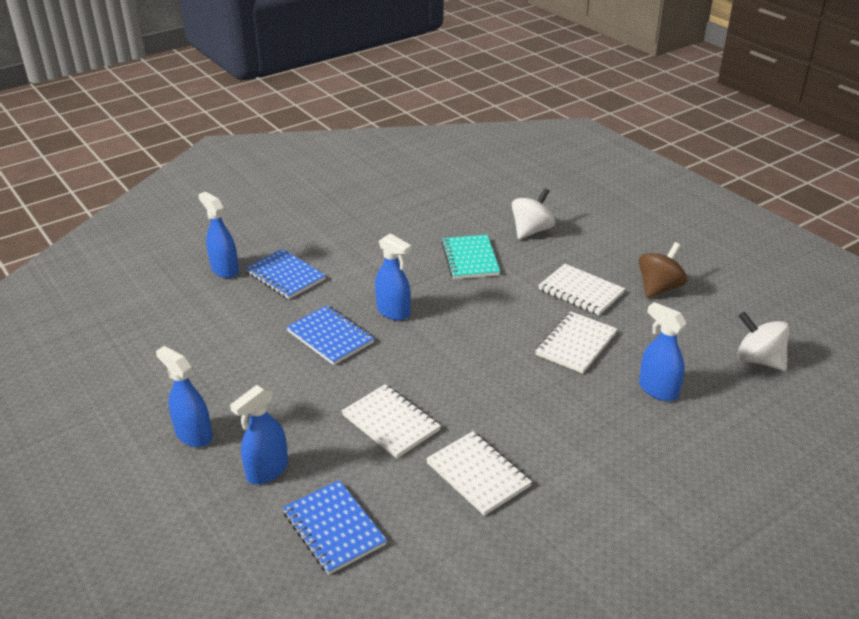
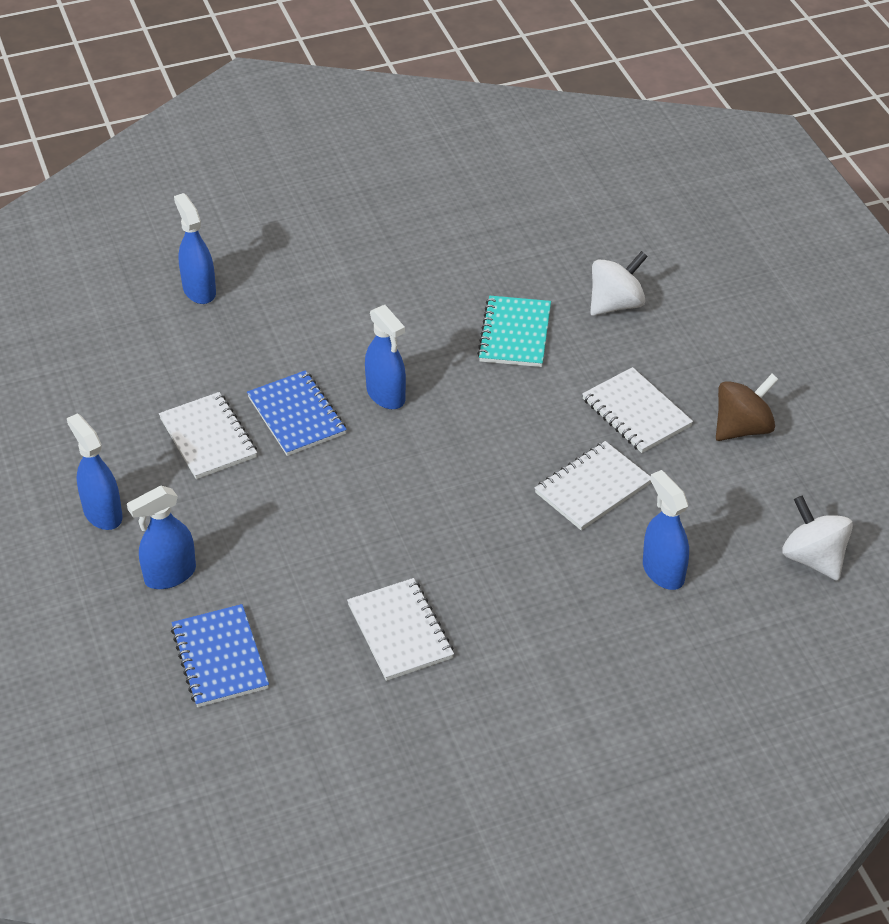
camera: 15 degrees right, 10 degrees up
blue notebook [245,249,326,299] -> none
white notebook [342,384,441,458] -> white notebook moved to [159,392,257,479]

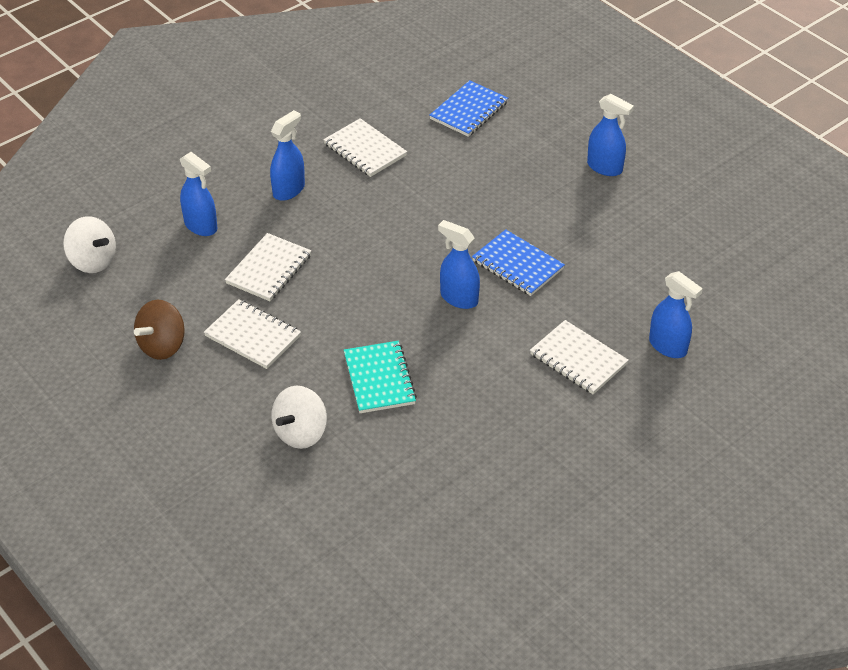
camera: 160 degrees right, 0 degrees up
blue spray bottle [127,486,196,589] -> blue spray bottle moved to [270,110,305,201]
white notebook [159,392,257,479] -> white notebook moved to [530,320,629,394]
blue notebook [171,604,269,707] -> blue notebook turned 75 degrees clockwise [429,80,508,137]

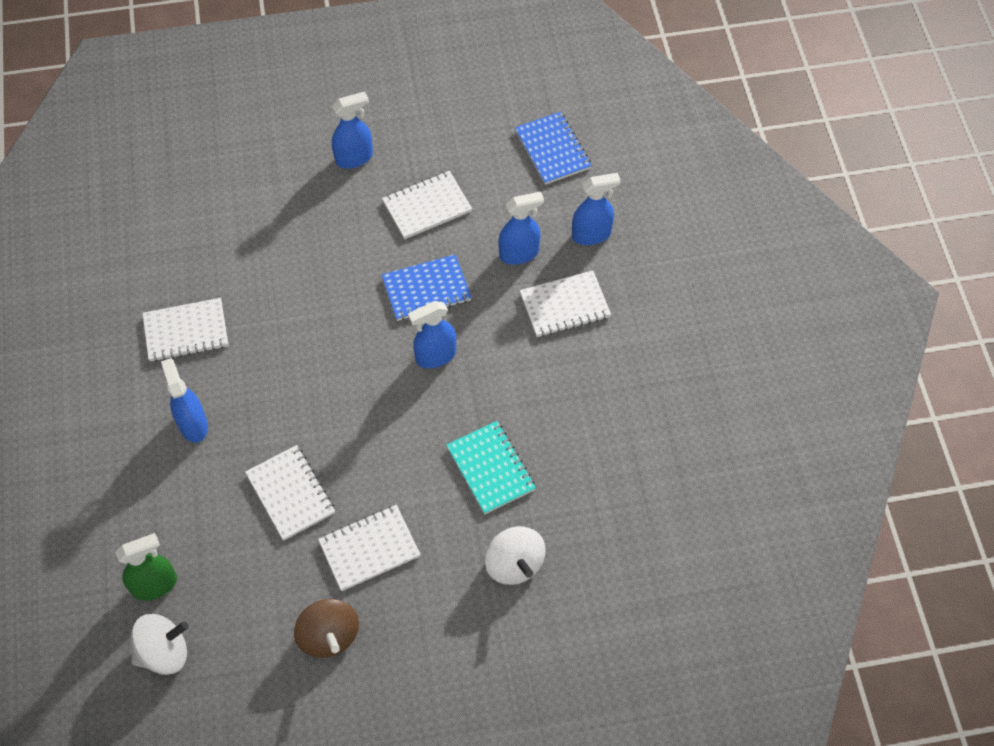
camera: 60 degrees left, 15 degrees up
blue spray bottle [180,152,217,236] -> blue spray bottle moved to [498,191,544,265]
turquoise notebook [344,341,417,413] -> turquoise notebook turned 45 degrees clockwise [446,421,536,514]
blue notebook [429,80,508,137] -> blue notebook moved to [515,112,592,185]
none -> green spray bottle [115,533,177,601]
none -> white notebook [382,171,472,239]

